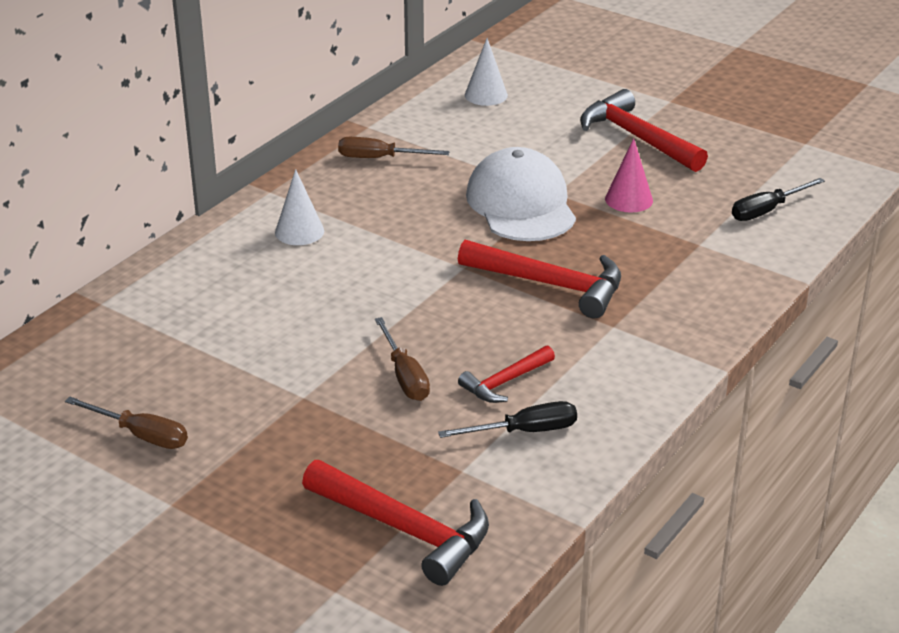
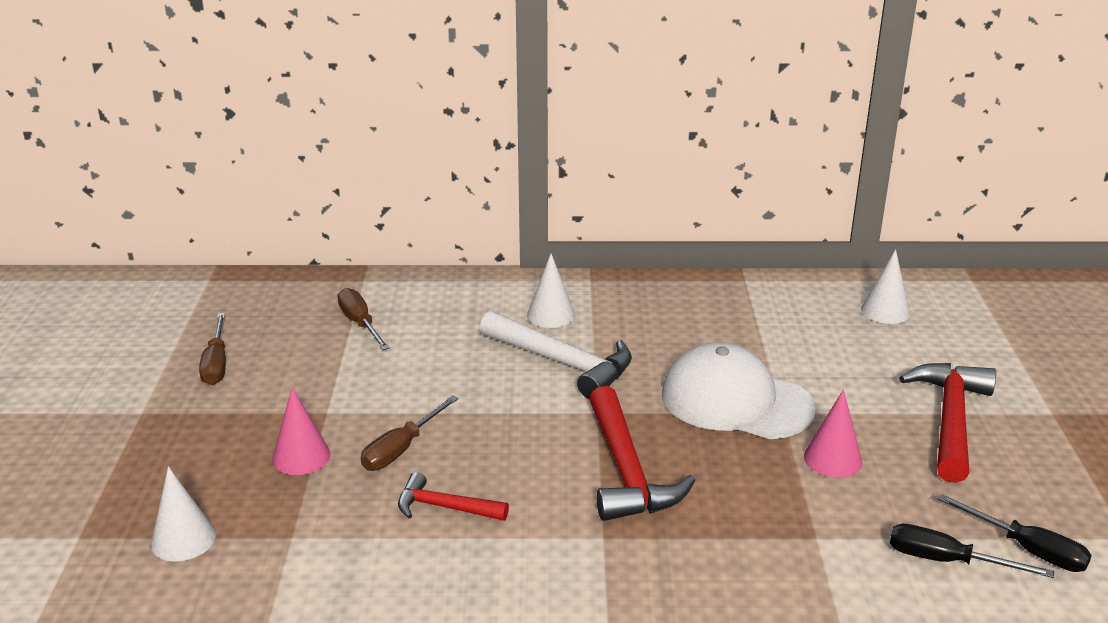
camera: 55 degrees right, 5 degrees down
red hammer [302,460,489,586] -> white cone [151,466,216,562]
brown screwdriver [338,137,449,158] -> brown screwdriver moved to [338,288,390,350]
black screwdriver [438,401,577,438] -> black screwdriver moved to [938,494,1092,572]
white cap [466,147,576,241] -> white cap turned 105 degrees counterclockwise [662,342,816,439]
none -> pink cone [272,387,331,475]
none -> white hammer [480,311,632,399]

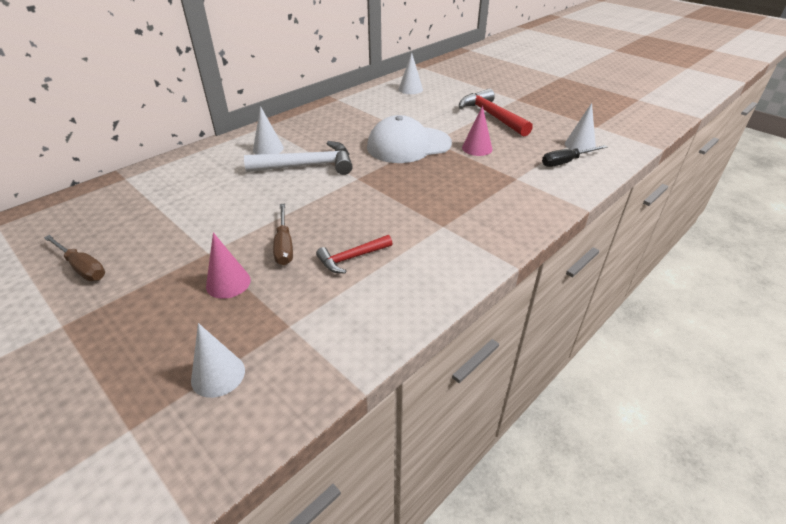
camera: 45 degrees left, 10 degrees up
brown screwdriver [338,288,390,350] -> none
red hammer [589,386,696,521] -> none
black screwdriver [938,494,1092,572] -> white cone [565,103,596,153]

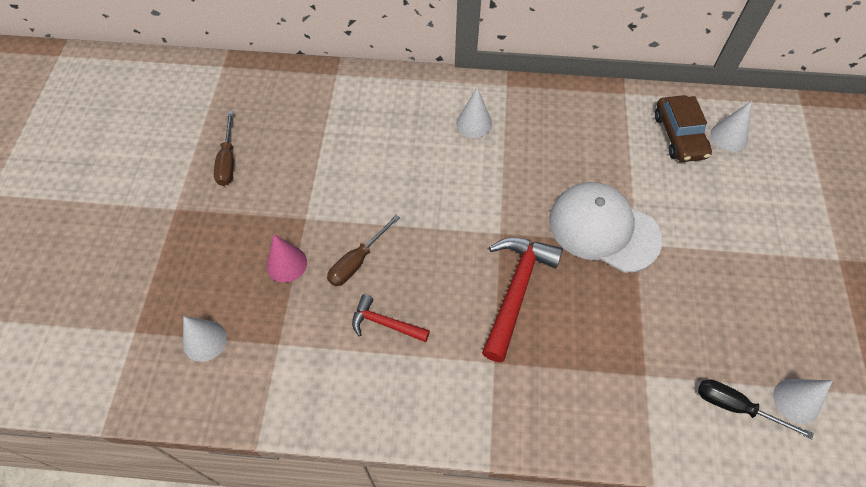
camera: 50 degrees right, 20 degrees up
white hammer [244,141,353,175] -> none
red hammer [459,88,533,137] -> red hammer moved to [482,237,563,362]
pink cone [462,106,492,156] -> none
none -> brown car [655,95,712,162]

